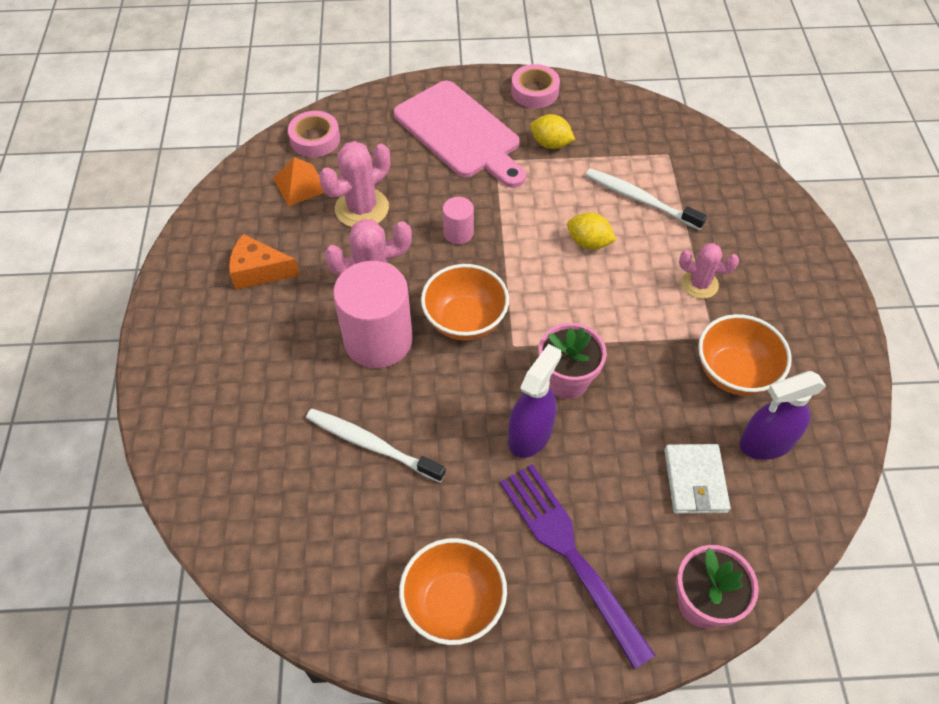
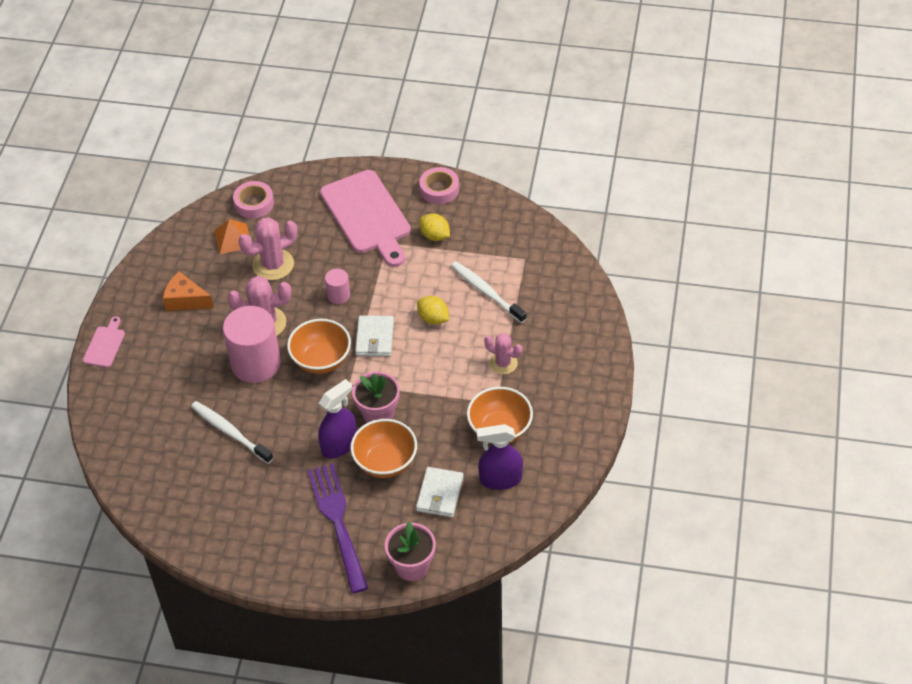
camera: 15 degrees right, 5 degrees down
orange bowl [399,538,507,645] -> orange bowl moved to [350,419,417,478]
none -> pink cutting board [83,316,125,367]
none -> white wallet [355,315,394,356]

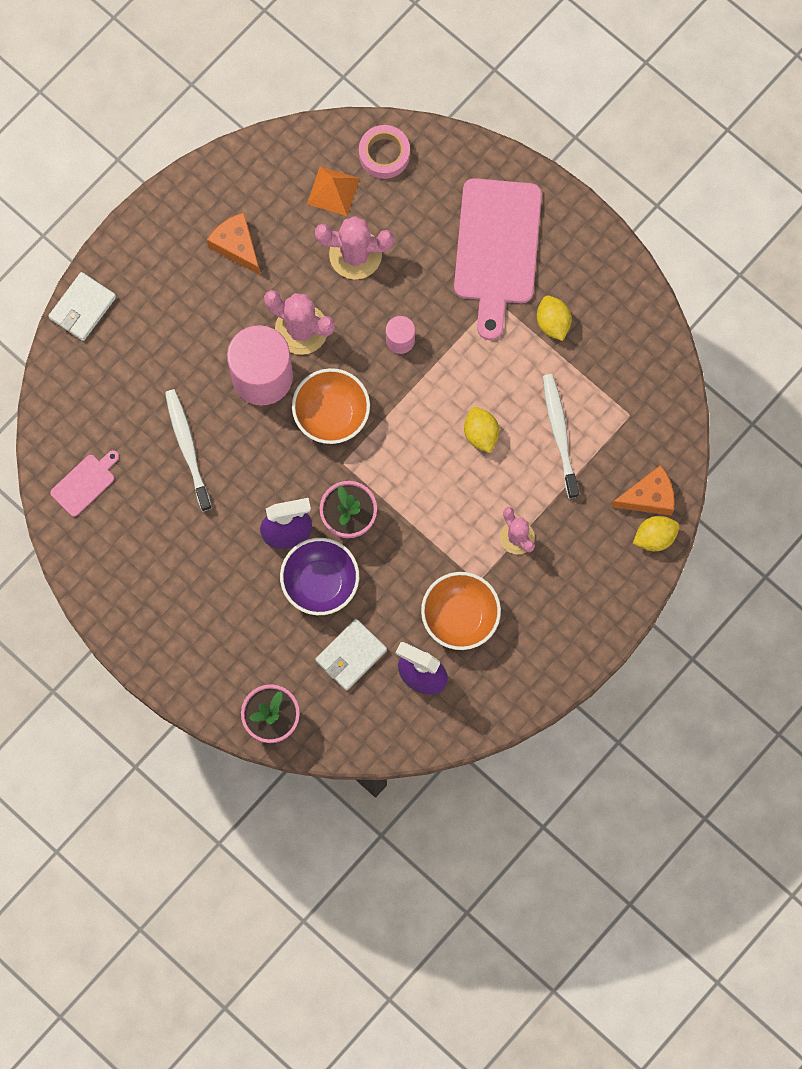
camera: 30 degrees right, 25 degrees up
pink cutting board [83,316,125,367] -> pink cutting board moved to [50,450,119,517]
purple fork [307,463,368,593] -> none
orange bowl [350,419,417,478] -> purple bowl [280,538,359,615]
white wallet [355,315,394,356] -> white wallet moved to [48,272,116,341]
pink tape [419,167,459,204] -> none
none -> orange cheese [611,465,675,516]
none -> yellow lemon [633,516,680,551]

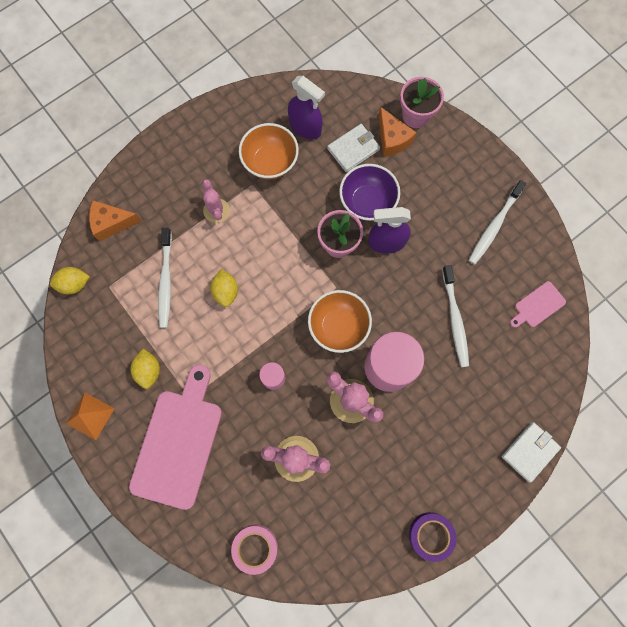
camera: 170 degrees left, 0 degrees up
orange cheese [207,213,260,275] -> orange cheese moved to [378,107,417,157]
orange pyramid [307,166,360,216] -> orange pyramid moved to [66,393,115,440]
yellow lemon [633,516,680,551] -> yellow lemon moved to [50,267,90,294]
none -> purple tape [409,512,457,562]
none -> white toothbrush [468,180,526,265]

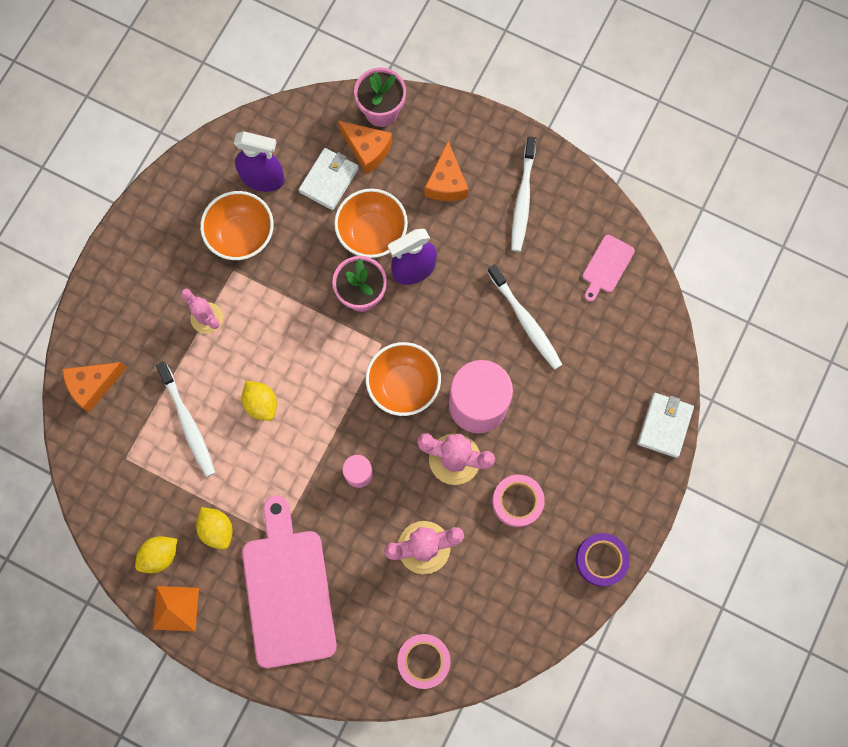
camera: 25 degrees left, 0 degrees up
yellow lemon [50,267,90,294] -> yellow lemon moved to [135,536,177,573]
purple bowl [339,164,400,221] -> orange bowl [334,189,408,258]
none -> orange cheese [425,141,469,201]
none -> pink tape [492,475,545,527]

